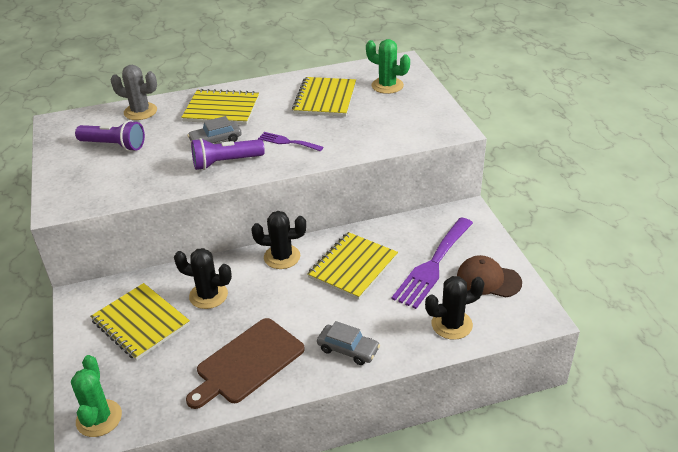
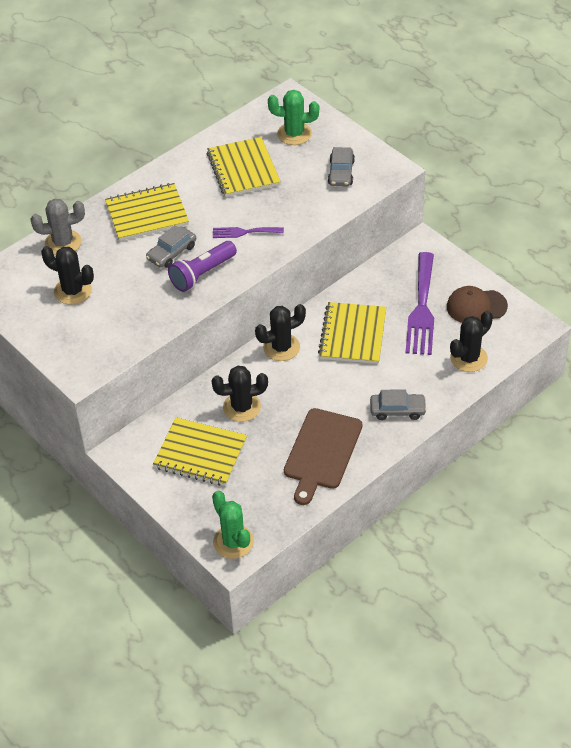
camera: 25 degrees left, 10 degrees up
purple flashlight [75,120,145,151] -> black cactus [41,246,94,305]
none -> grey car [328,147,355,187]

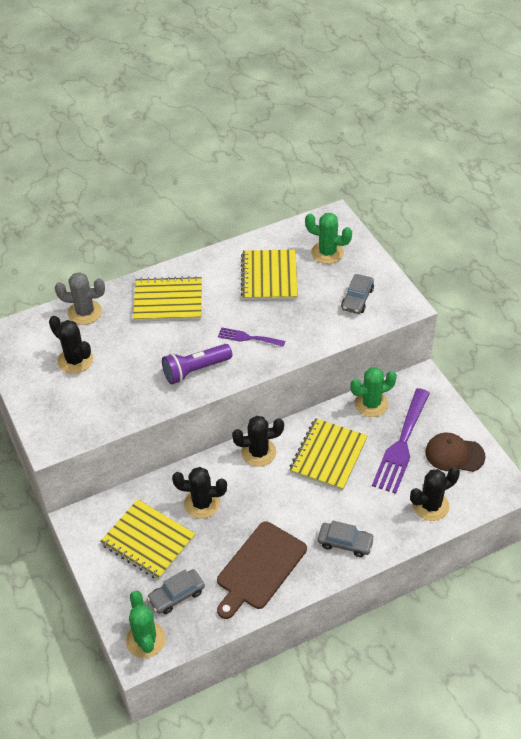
camera: 15 degrees right, 0 degrees up
grey car [146,225,196,268] -> grey car moved to [147,569,205,614]
none -> green cactus [350,367,397,417]

